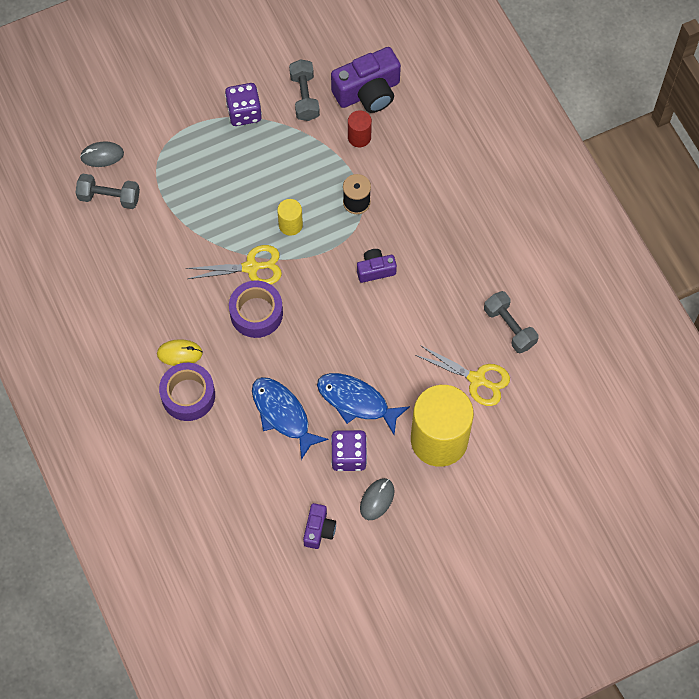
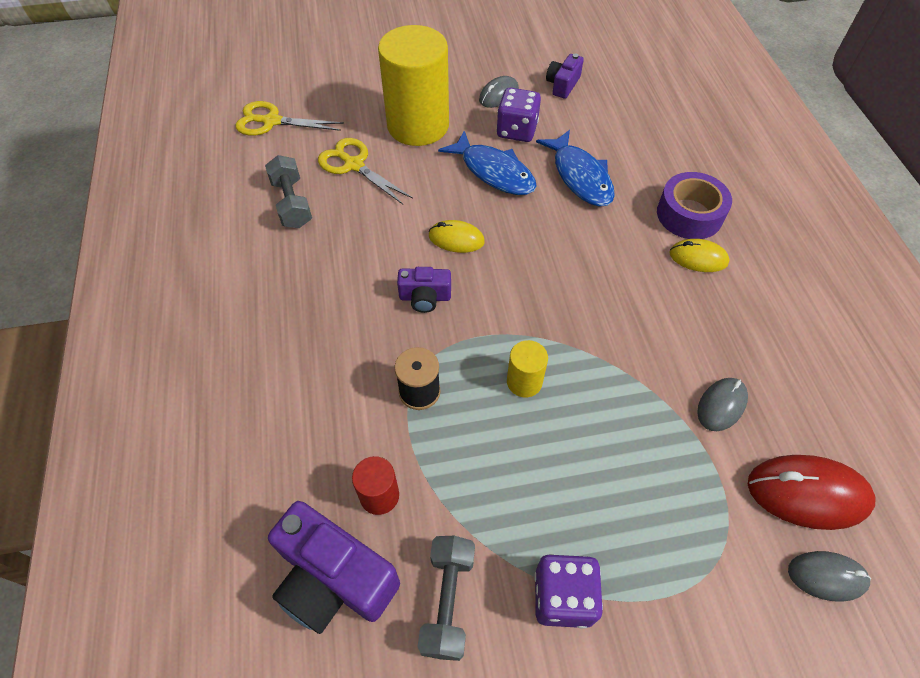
camera: 165 degrees left, 10 degrees down
grey dumbbell [75,174,140,209] -> red mouse [748,455,875,530]
yellow scissors [186,245,282,284] -> yellow scissors moved to [236,101,344,136]
purple tape [229,280,283,338] -> none
purple camera [331,47,401,113] -> purple camera turned 135 degrees counterclockwise [268,501,400,634]
none -> yellow mouse [428,220,485,253]
none -> grey mouse [697,378,748,431]

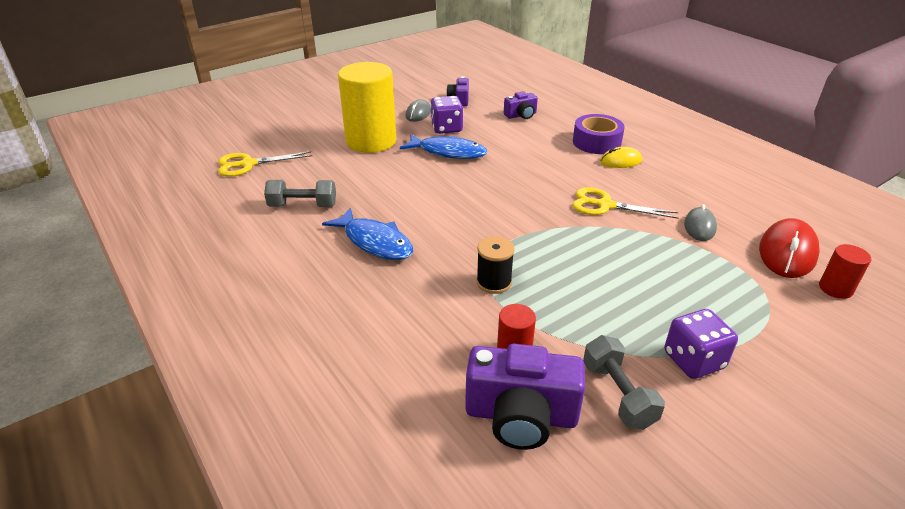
camera: 25 degrees left, 20 degrees down
grey dumbbell [265,155,312,228] -> grey dumbbell turned 45 degrees counterclockwise [264,180,336,207]
yellow scissors [318,138,413,204] -> yellow scissors moved to [572,187,679,219]
purple camera [397,267,451,313] -> purple camera moved to [504,91,538,119]
yellow mouse [428,220,485,253] -> none
yellow cylinder [507,340,548,397] -> none
blue fish [536,130,615,207] -> blue fish moved to [322,208,413,260]
red mouse [748,455,875,530] -> red mouse turned 45 degrees counterclockwise [759,218,820,278]
grey mouse [788,551,871,602] -> red cylinder [819,244,871,299]

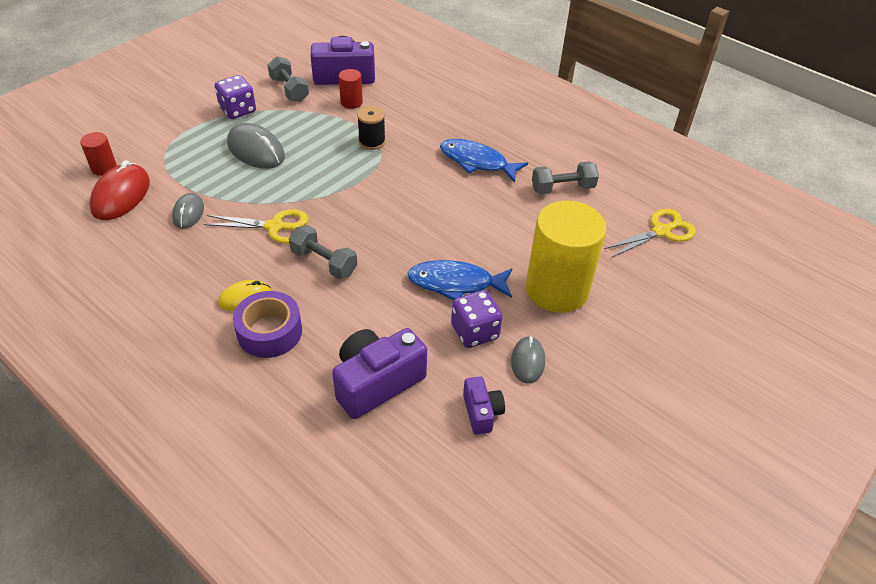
camera: 165 degrees right, 10 degrees up
purple camera [504,91,538,119] -> purple camera [332,328,427,419], size x1.84
none -> grey mouse [227,123,285,169]
none -> grey dumbbell [289,225,357,279]

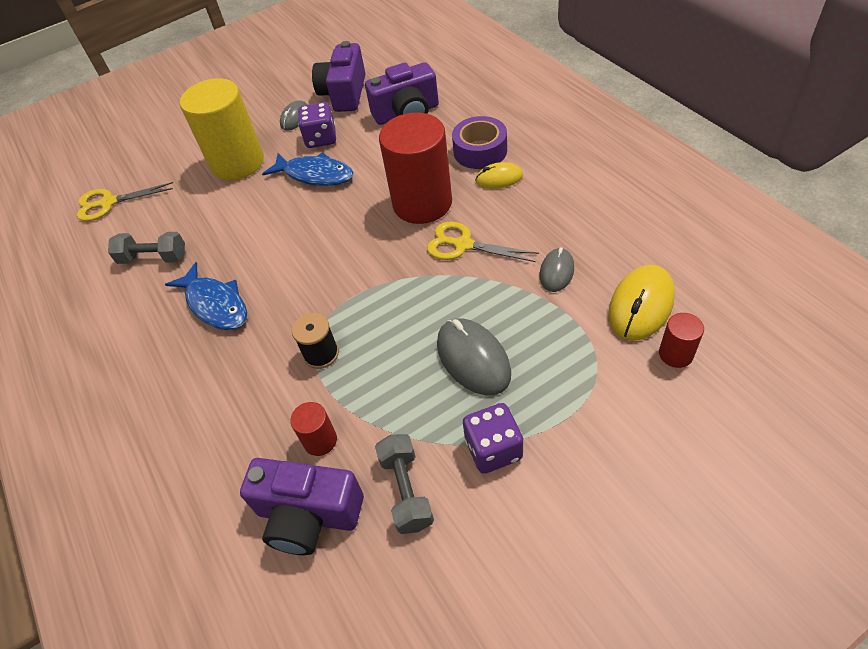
camera: 155 degrees left, 5 degrees up
red mouse [89,160,150,220] -> yellow mouse [608,265,675,341]
grey dumbbell [289,225,357,279] -> red cylinder [379,113,452,224]
purple camera [463,376,505,435] -> purple camera [312,41,365,112], size x1.84

